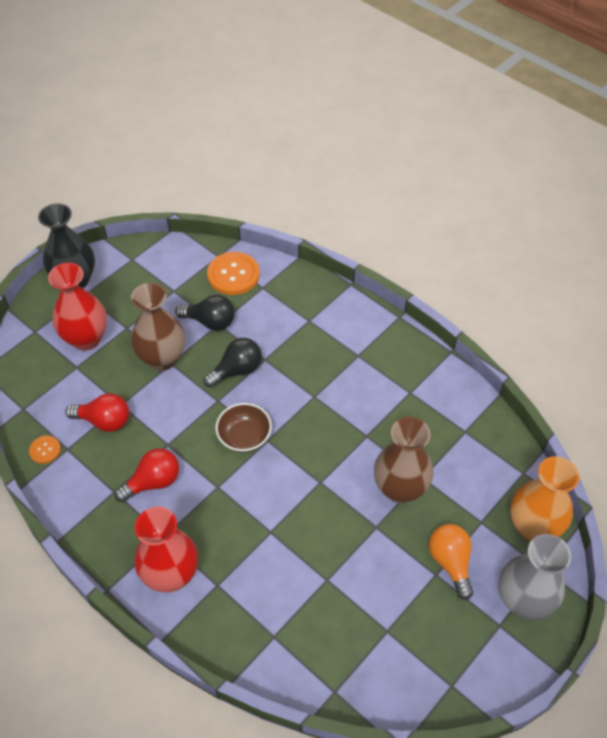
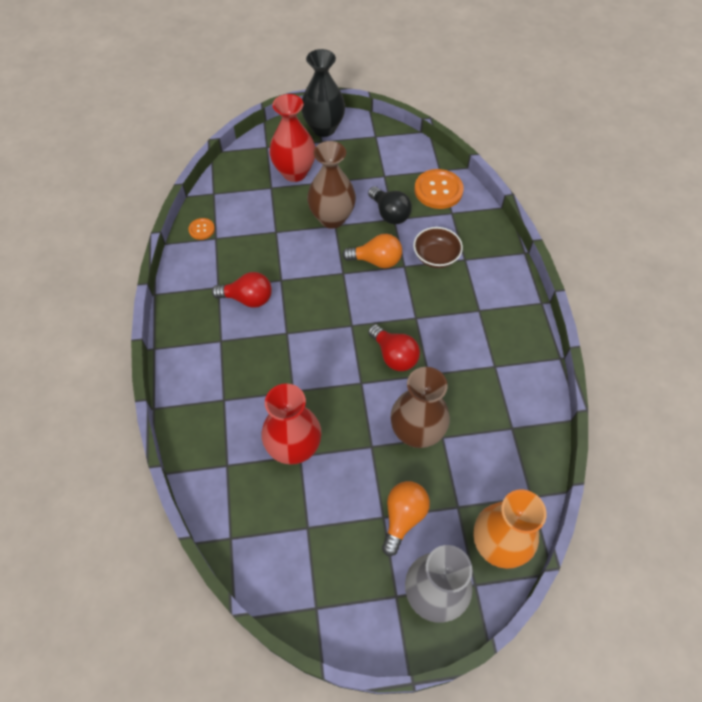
camera: 40 degrees right, 5 degrees up
red light bulb [65,393,129,432] -> red light bulb moved to [368,324,420,371]
red vase [134,507,198,592] -> red vase moved to [261,384,321,465]
black light bulb [203,338,262,388] -> orange light bulb [342,234,402,268]
brown bowl [215,403,272,452] -> brown bowl moved to [413,227,463,268]

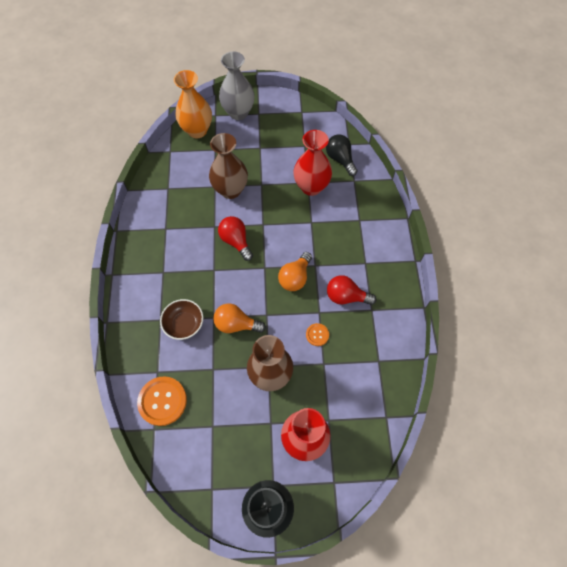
camera: 175 degrees left, 5 degrees up
orange button [188,218,215,240] -> orange button moved to [306,323,329,346]
black light bulb [368,186,412,224] -> black light bulb moved to [326,134,358,176]
orange light bulb [382,481,430,556] -> orange light bulb moved to [278,252,312,291]

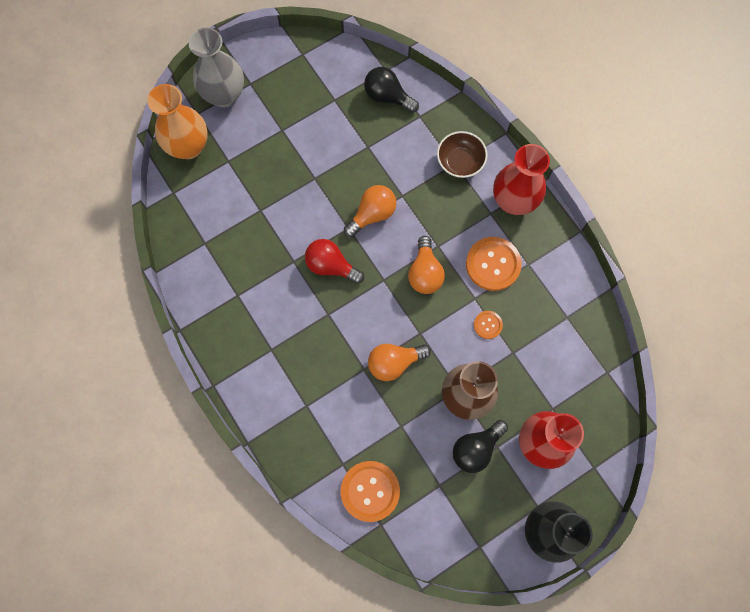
camera: 30 degrees left, 10 degrees up
brown bowl [160,299,203,340] -> brown bowl moved to [437,131,487,178]
brown vase [209,133,248,199] -> none
red vase [294,130,332,196] -> red vase moved to [493,144,550,215]
red light bulb [327,275,376,305] -> orange button [466,237,522,291]
none -> orange light bulb [344,185,396,237]
none -> black light bulb [453,420,508,473]

